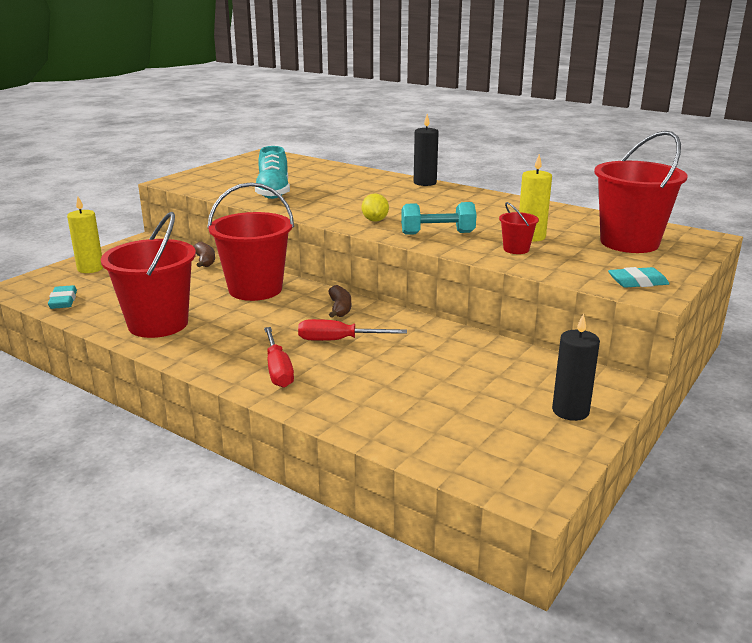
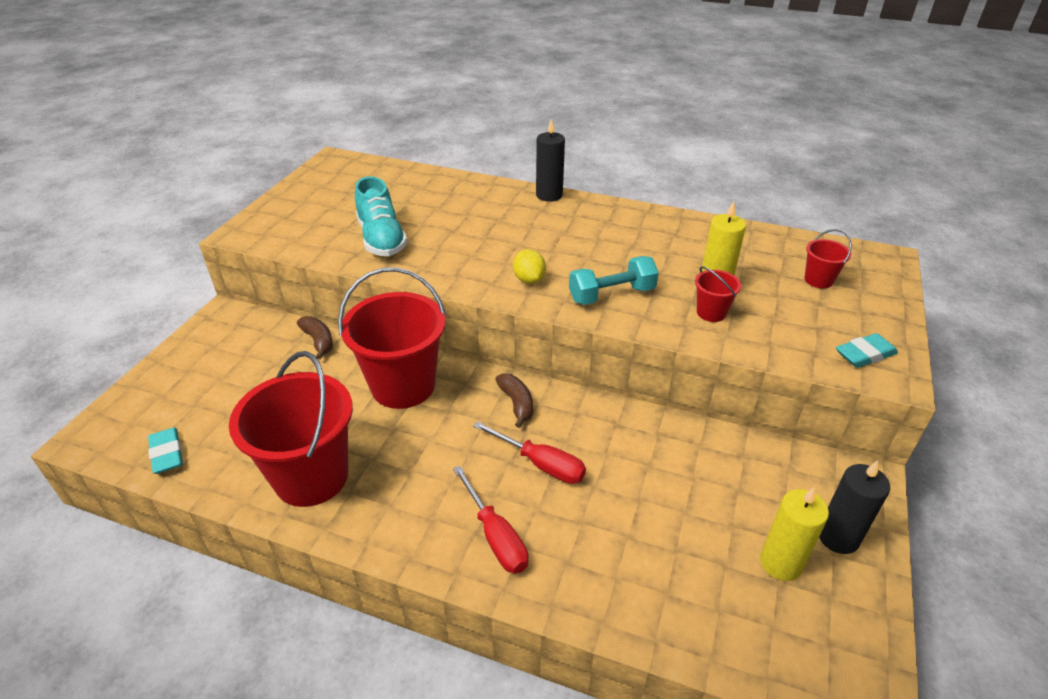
camera: 15 degrees left, 15 degrees up
yellow candle [67,197,103,273] -> yellow candle moved to [760,487,829,581]
red screwdriver [298,319,407,341] -> red screwdriver turned 135 degrees counterclockwise [473,421,586,484]
red bucket [594,131,688,253] -> red bucket [805,229,852,288], size x0.44

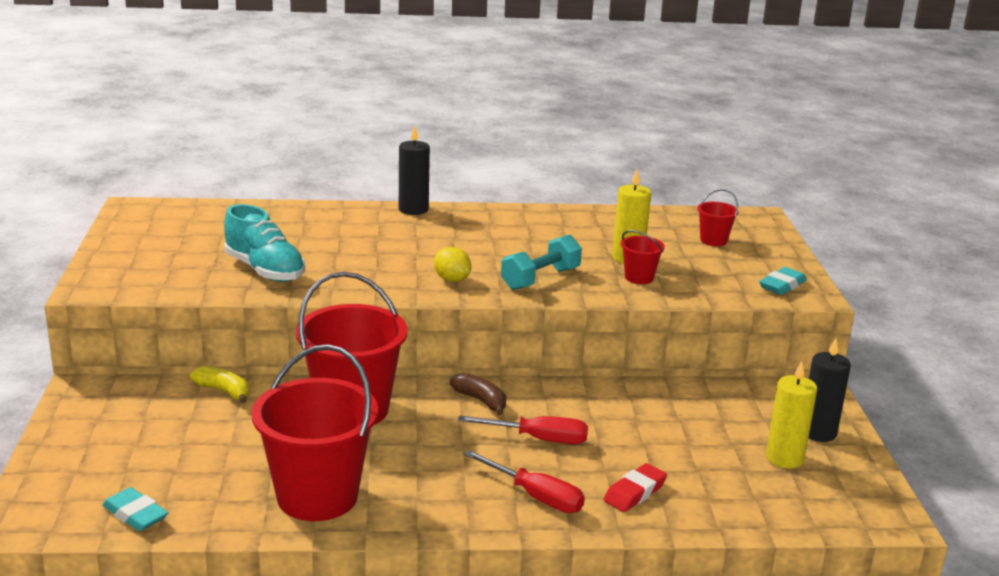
camera: 25 degrees left, 15 degrees down
brown banana [297,316,333,359] -> yellow banana [190,366,249,403]
none -> red eraser [603,463,667,512]

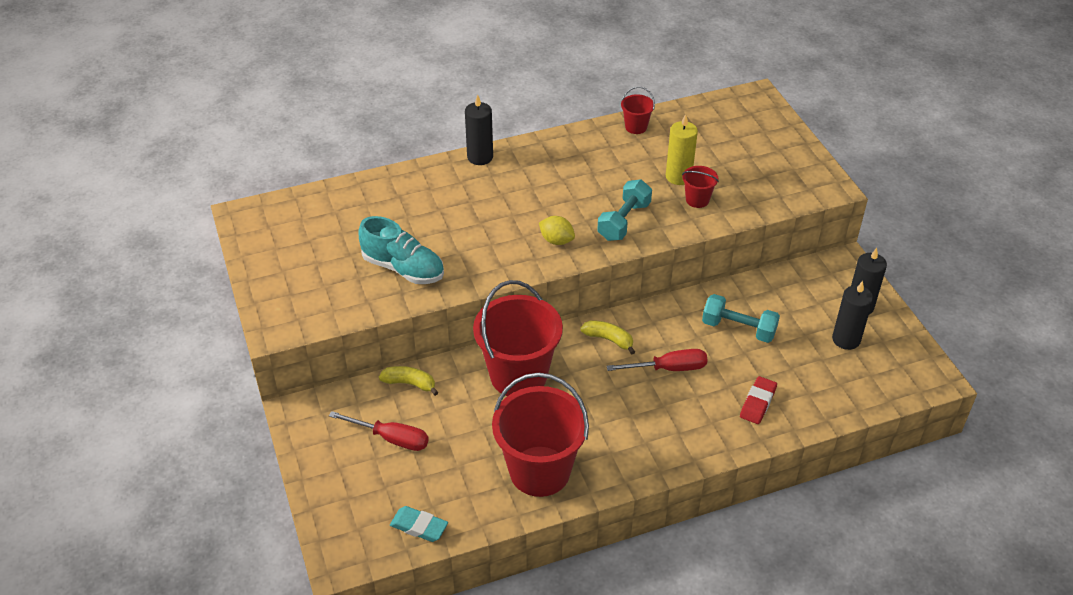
camera: 15 degrees left, 20 degrees up
brown banana [450,373,506,415] -> yellow banana [580,320,635,354]
red screwdriver [464,450,585,513] -> red screwdriver moved to [329,411,429,451]
red bucket [697,189,739,246] -> red bucket moved to [621,86,655,134]
turquoise eraser [759,267,807,295] -> none
yellow candle [766,361,817,468] -> black candle [832,281,873,350]
none -> turquoise dumbbell [702,294,780,343]

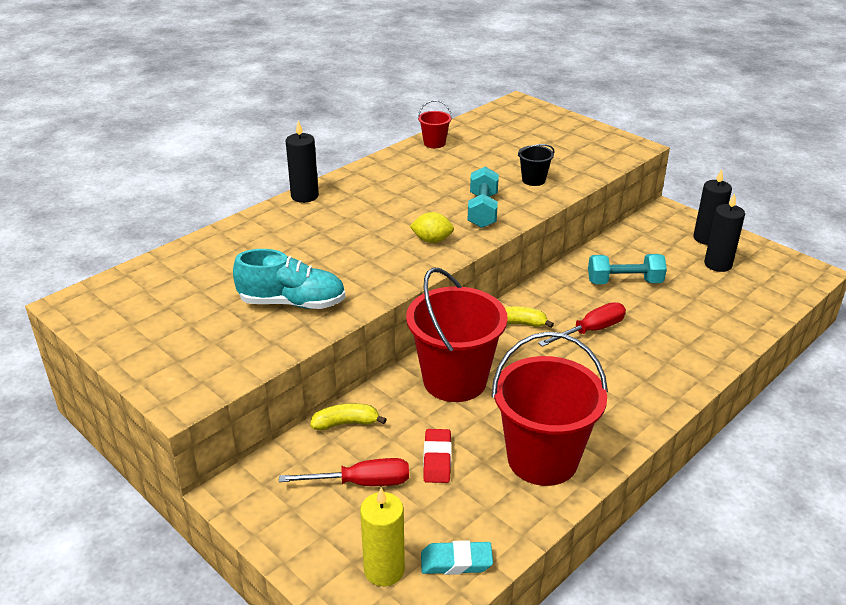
camera: 25 degrees left, 10 degrees down
yellow candle [666,114,698,185] -> yellow candle moved to [360,487,405,586]
red bucket [682,166,719,208] -> black bucket [518,144,555,186]
red eraser [740,376,777,424] -> red eraser moved to [423,429,452,483]

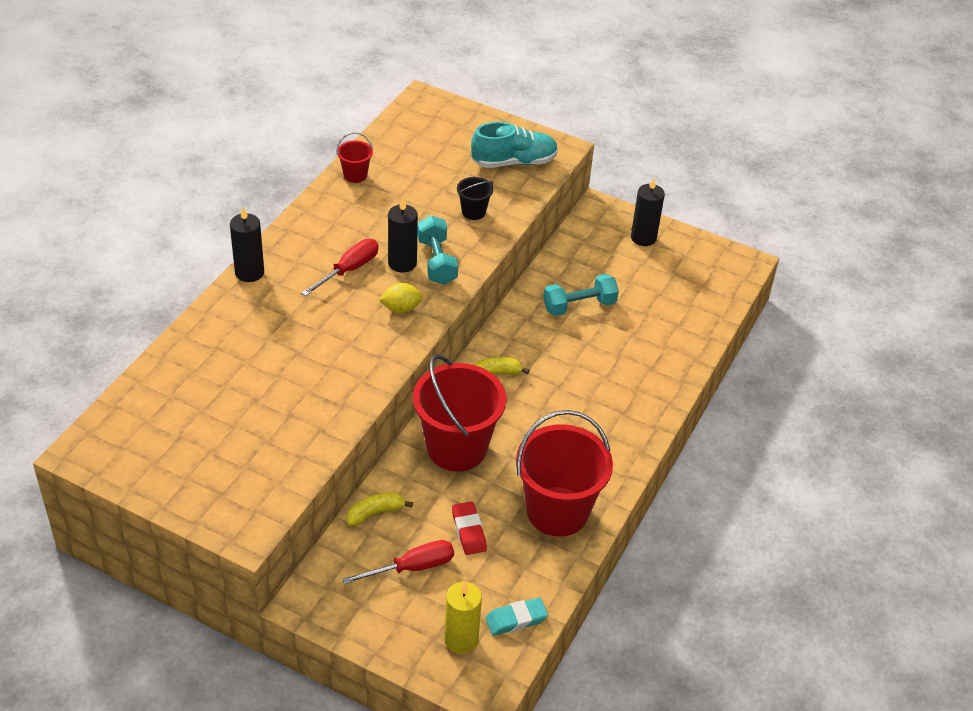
camera: 20 degrees left, 10 degrees up
turquoise shoe [233,249,345,309] -> turquoise shoe moved to [471,122,558,168]
red screwdriver [538,302,626,347] -> red screwdriver moved to [301,239,379,296]
black candle [704,193,745,272] -> black candle moved to [388,198,418,272]

